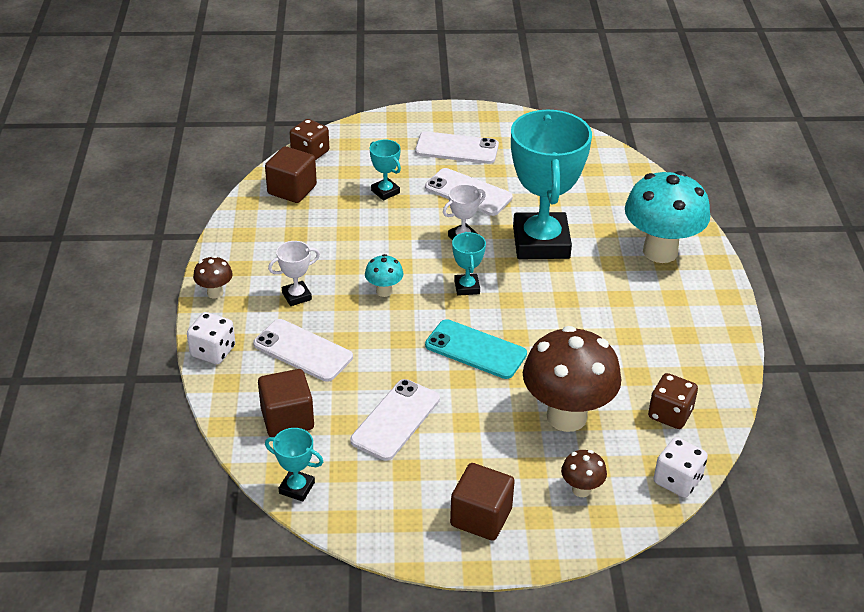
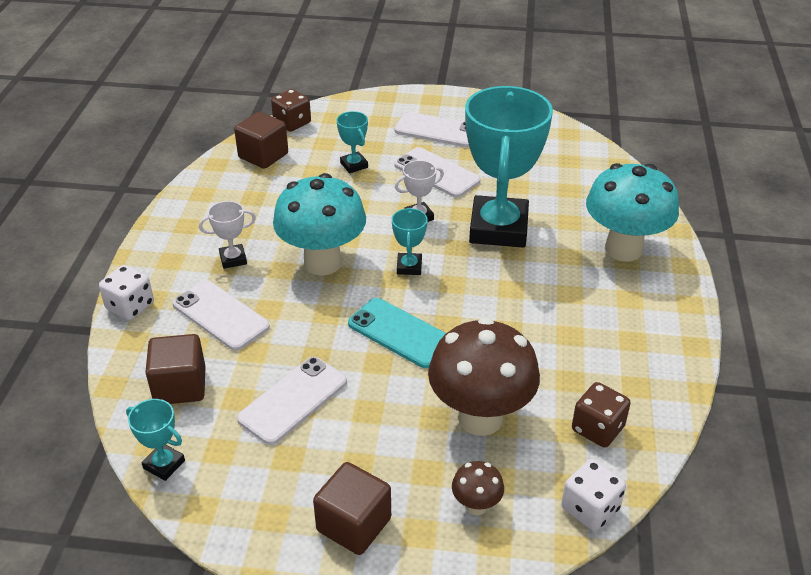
camera: 10 degrees right, 0 degrees up
brown mushroom [193,256,233,299] -> none
turquoise mushroom [365,254,403,297] -> turquoise mushroom [273,173,366,276], size x2.25

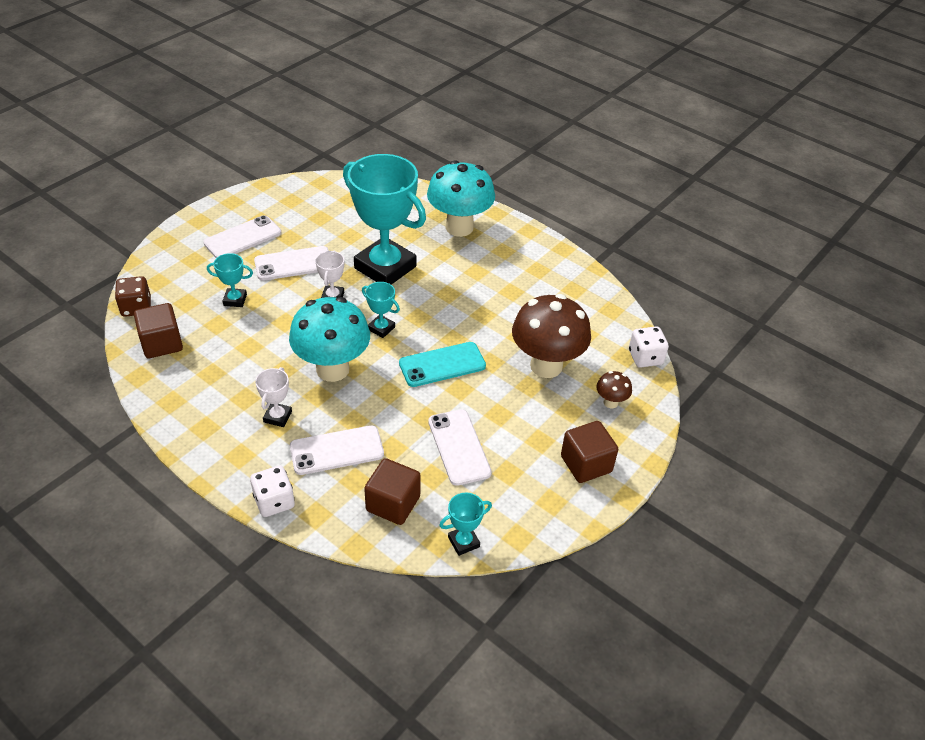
camera: 60 degrees left, 5 degrees up
brown dice [572,382,631,447] -> none

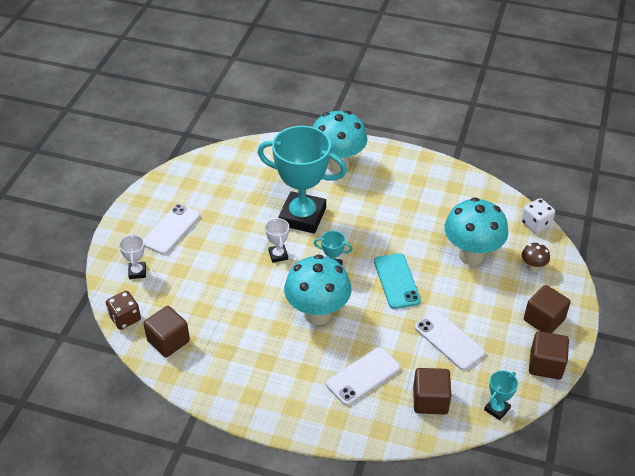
camera: 20 degrees left, 0 degrees up
turquoise trophy [207,253,253,307] -> none
white dice [250,465,295,517] -> none
white phone [254,246,329,281] -> none
white trophy [255,367,292,427] -> white trophy moved to [119,234,146,279]
turquoise phone [399,342,486,387] -> turquoise phone turned 60 degrees counterclockwise [374,253,421,309]
brown mushroom [512,294,591,378] -> turquoise mushroom [444,197,508,265]
none -> brown cube [529,331,569,380]

